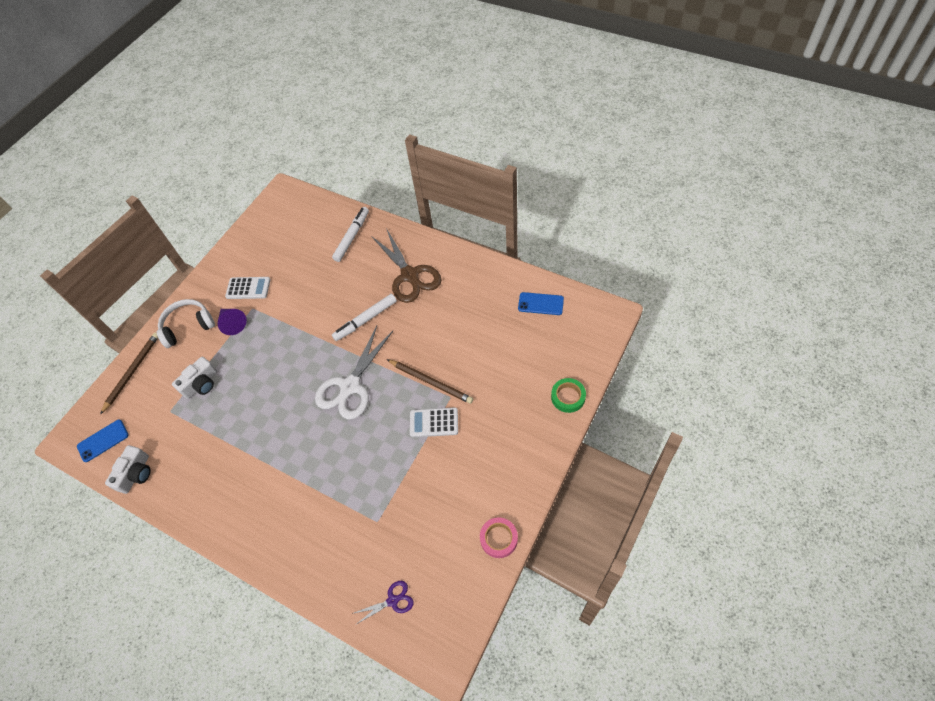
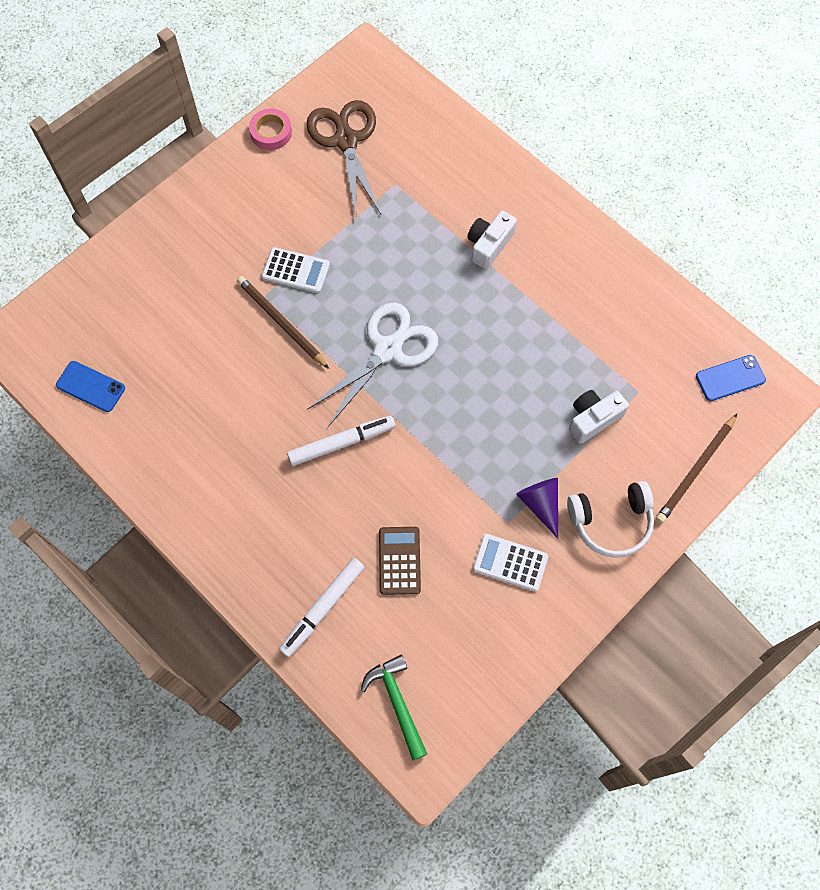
camera: 170 degrees left, 10 degrees up
white camera [105,445,151,494] -> white camera moved to [467,211,517,269]
purple scissors [352,581,414,624] -> none
brown scissors [371,228,441,303] -> brown scissors moved to [306,100,381,217]
green tape [551,378,586,413] -> none
none -> green hammer [361,654,427,761]
none -> brown calculator [379,527,421,595]

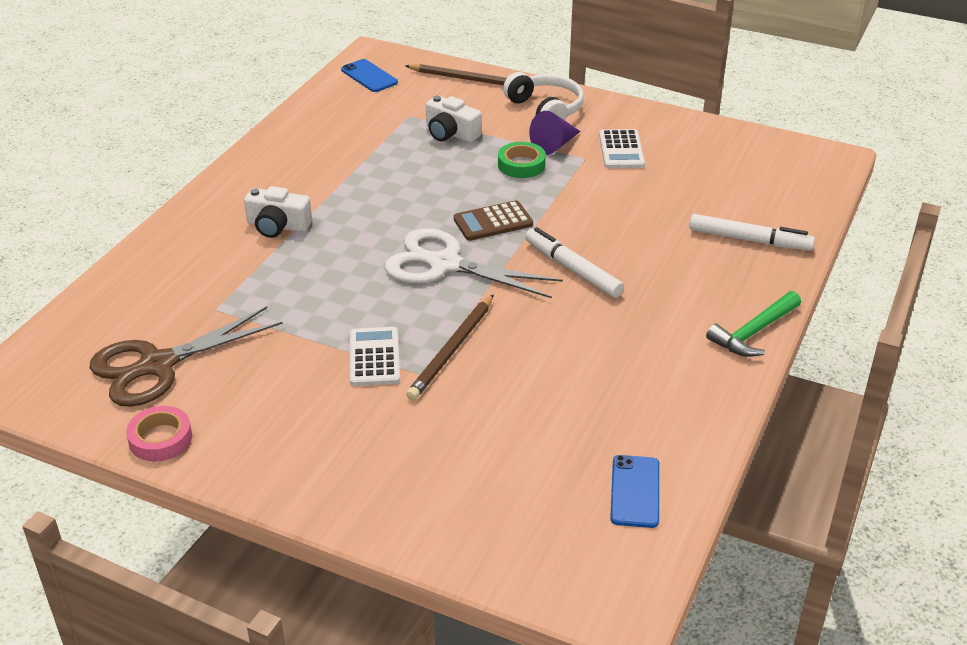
camera: 110 degrees left, 30 degrees down
green hammer [361,654,427,761] -> green hammer moved to [706,291,801,357]
brown calculator [379,527,421,595] -> brown calculator moved to [454,200,533,241]
none -> green tape [498,142,546,178]

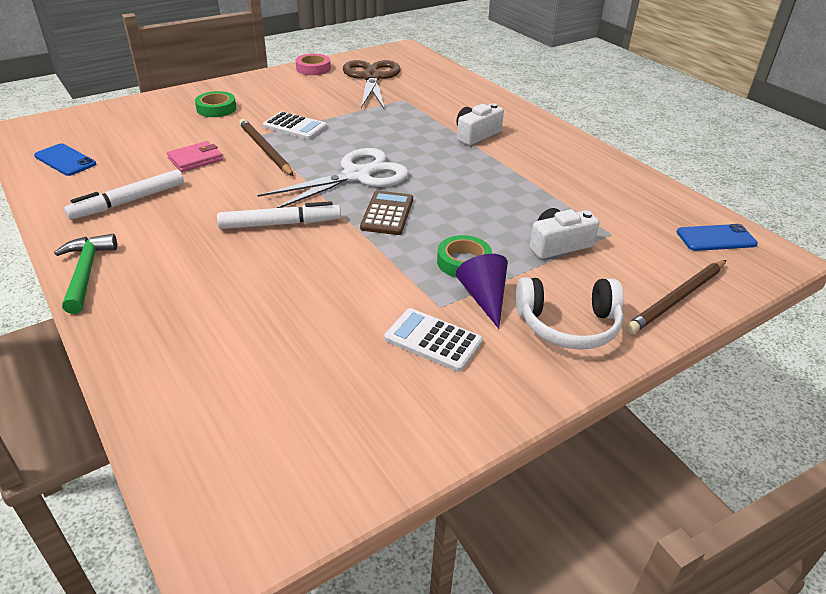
camera: 120 degrees right, 0 degrees up
white marker [689,214,815,251] -> white marker moved to [64,169,184,220]
none -> pink wallet [167,141,223,172]
none -> green tape [195,91,236,117]

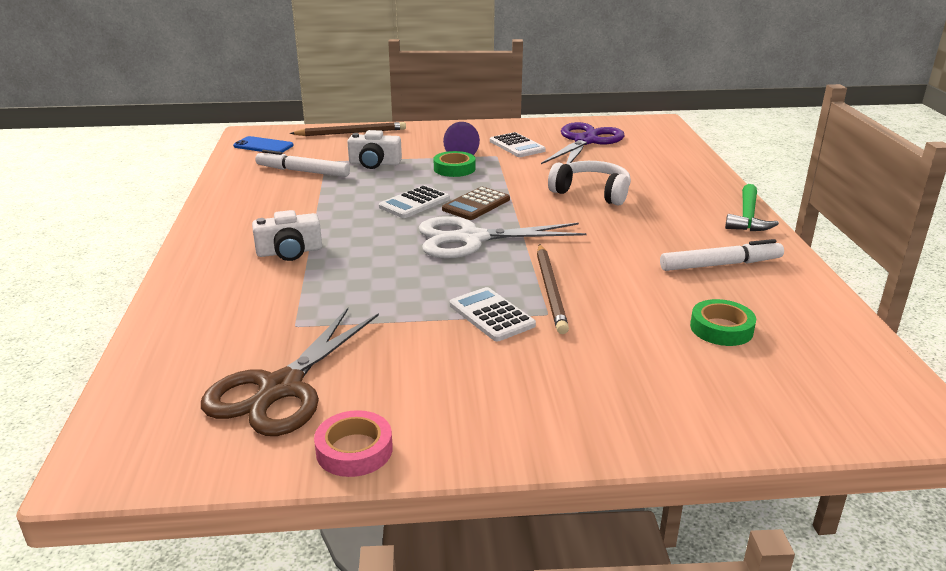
camera: 150 degrees left, 10 degrees down
blue phone [34,143,96,176] -> none
pink wallet [167,141,223,172] -> none
green tape [195,91,236,117] -> green tape moved to [690,299,756,346]
white marker [217,201,341,229] -> white marker moved to [255,150,350,177]
white headphones [516,277,624,350] -> white headphones moved to [548,161,631,205]
none -> white calculator [379,185,450,218]
none -> purple scissors [541,122,625,164]

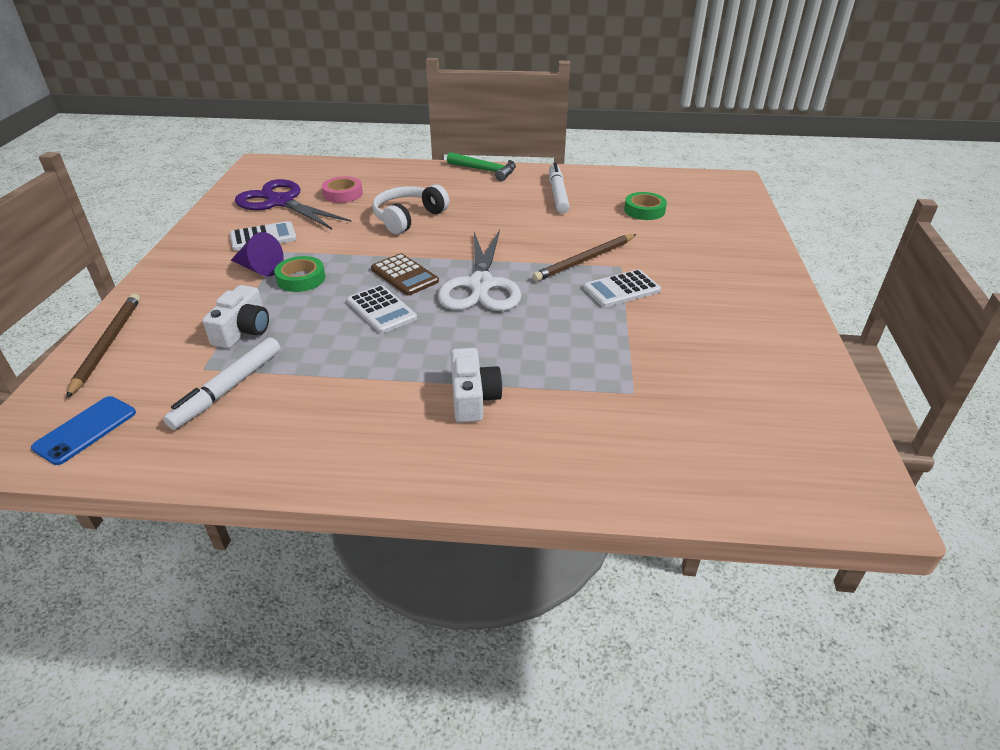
camera: 80 degrees left, 10 degrees up
brown scissors [201,308,379,436] -> none
pink tape [314,410,393,477] -> pink tape moved to [322,176,363,203]
brown pencil [537,244,569,334] -> brown pencil turned 135 degrees clockwise [532,234,637,282]

